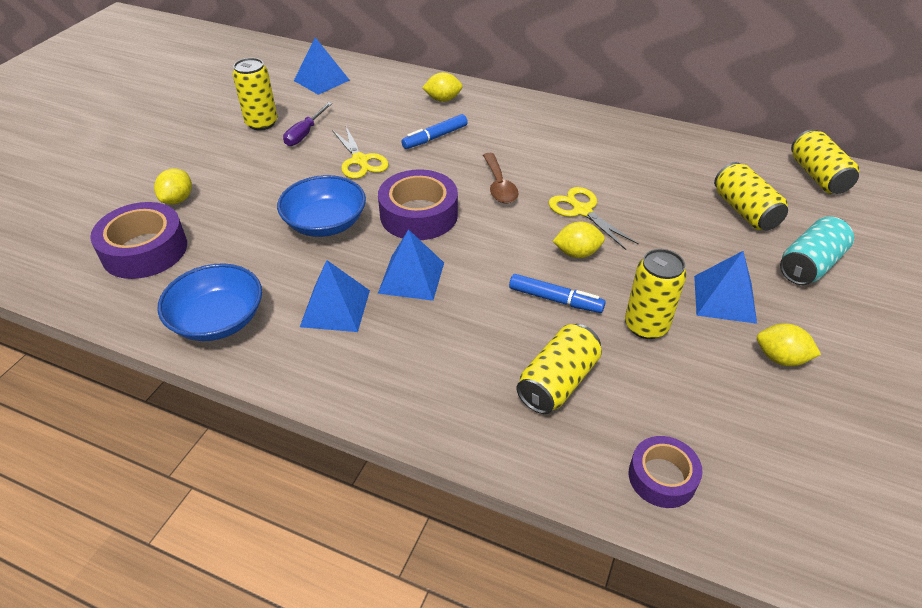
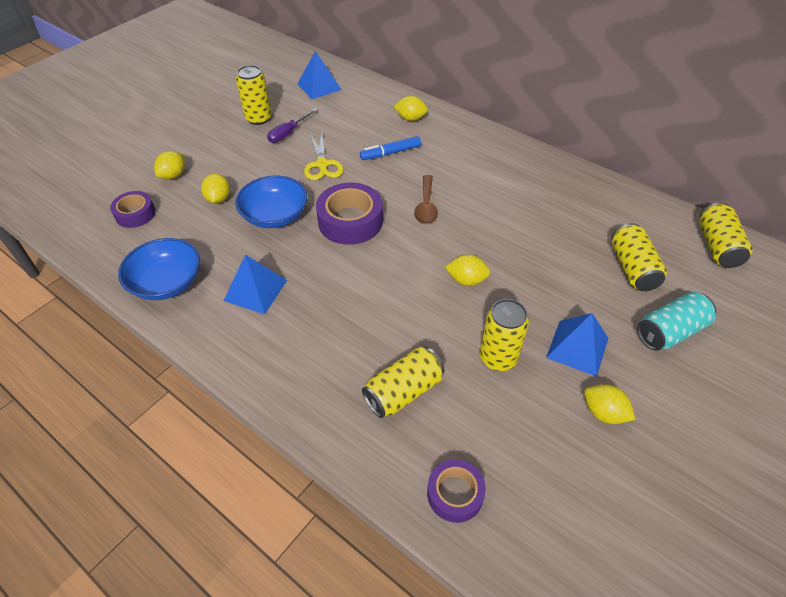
camera: 15 degrees right, 5 degrees up
purple tape [90,202,187,279] -> purple tape [110,191,156,228], size x0.61
blue pyramid [378,229,444,301] -> none
blue marker [509,274,606,313] -> none
yellow scissors [549,187,639,250] -> none
none -> yellow lemon [201,173,230,204]

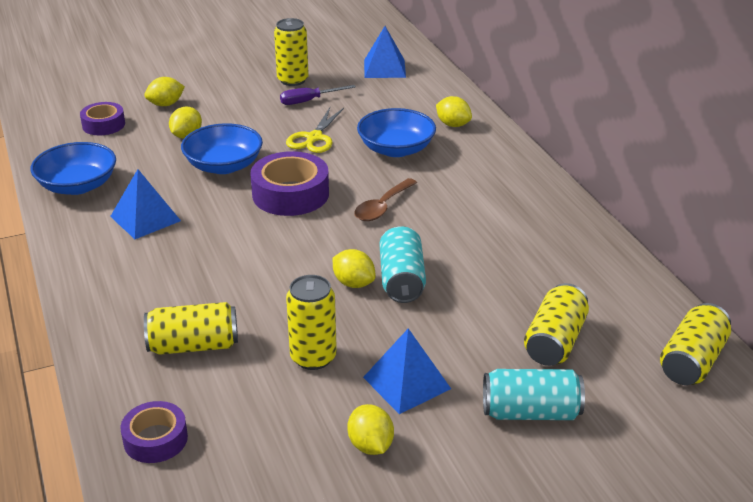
camera: 30 degrees right, 15 degrees down
blue marker [360,136,421,160] -> blue bowl [357,108,436,157]
none -> turquoise can [380,226,426,303]

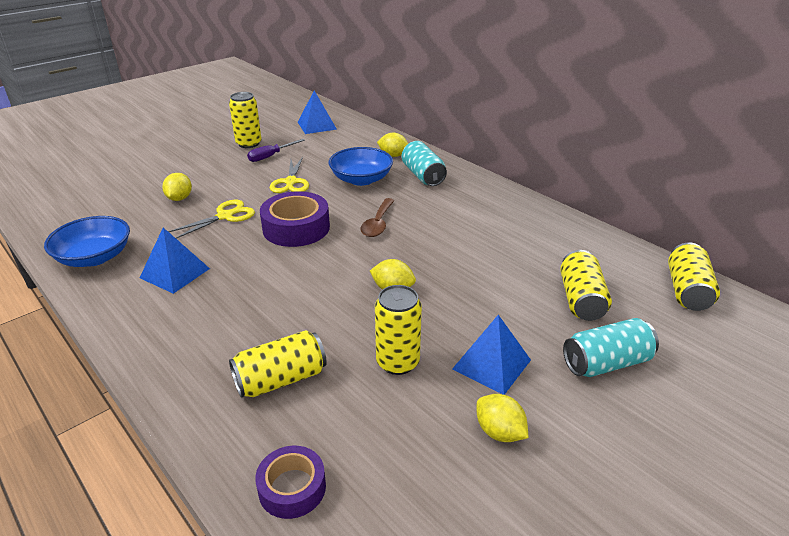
camera: 20 degrees left, 0 degrees up
purple tape [80,102,125,135] -> none
yellow lemon [144,77,185,106] -> none
blue bowl [181,123,263,174] -> yellow scissors [168,200,255,239]
turquoise can [380,226,426,303] -> turquoise can moved to [402,141,447,186]

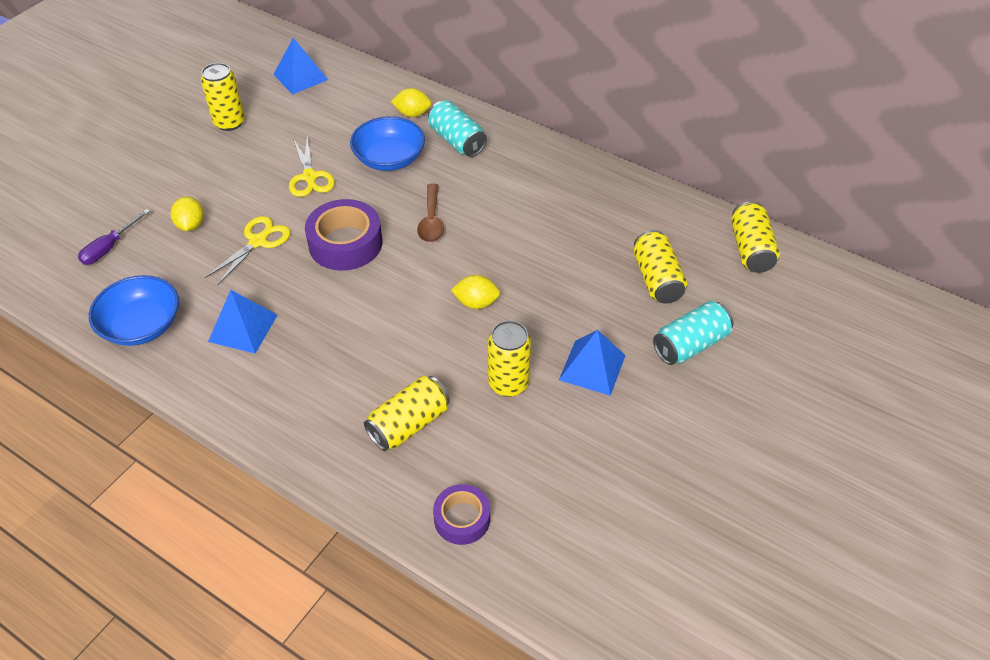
camera: 15 degrees left, 15 degrees up
purple screwdriver [247,139,305,162] -> purple screwdriver moved to [78,209,150,265]
yellow lemon [476,394,528,442] -> none

